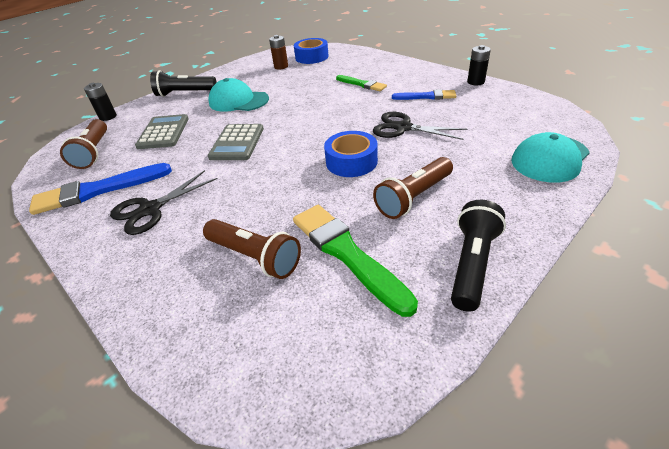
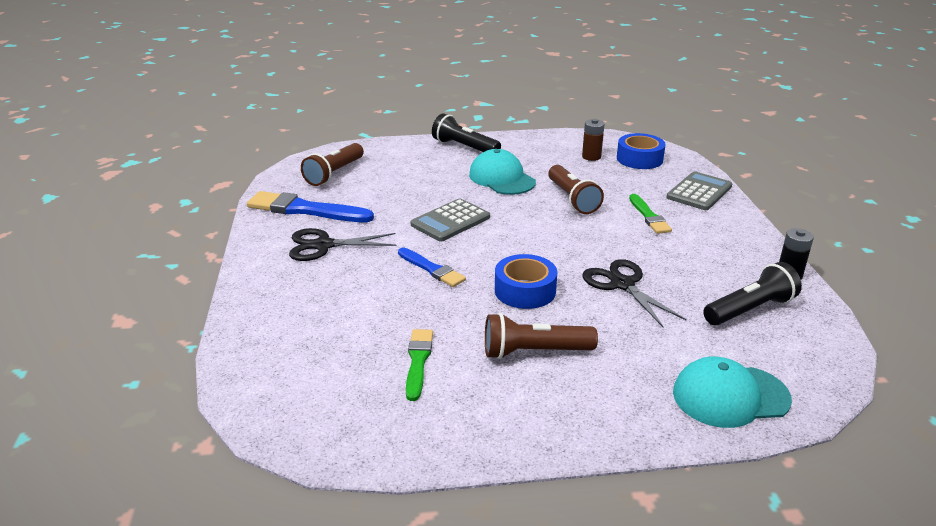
camera: 35 degrees right, 10 degrees down
black battery [84,83,117,121] -> none
grey calculator [135,114,189,149] -> grey calculator moved to [666,171,732,210]
brown flashlight [203,219,301,279] -> brown flashlight moved to [548,165,604,214]
green brush [293,205,418,317] -> green brush [406,329,433,401], size x0.59
blue brush [392,89,456,100] -> blue brush moved to [398,248,466,287]
black flashlight [451,200,506,312] -> black flashlight moved to [703,262,802,326]

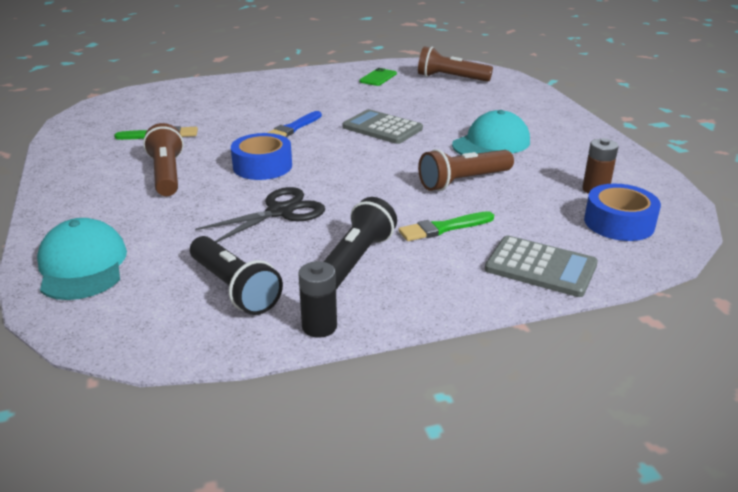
camera: 80 degrees right, 0 degrees up
blue brush [247,191,374,222] -> green phone [359,68,397,86]
black scissors [289,228,396,261] -> none
black flashlight [432,113,501,152] -> black flashlight moved to [324,197,397,289]

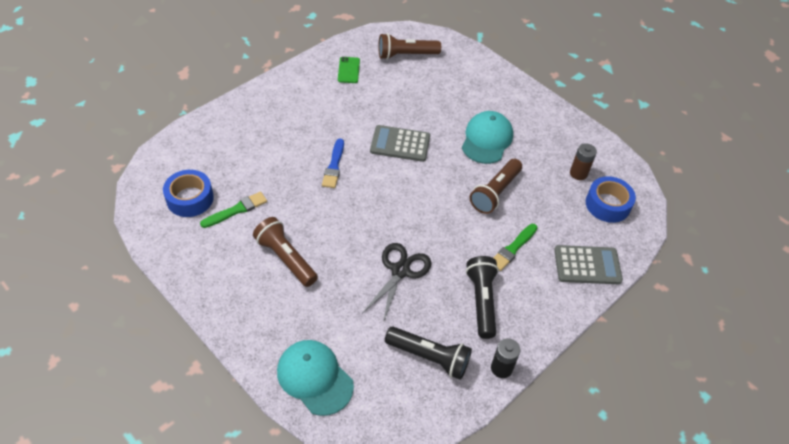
camera: 30 degrees left, 20 degrees up
blue tape [231,133,292,180] -> blue tape moved to [163,170,214,217]

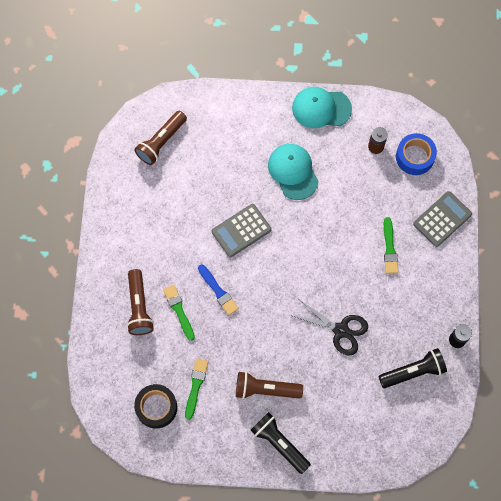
camera: 40 degrees left, 20 degrees up
blue tape [163,170,214,217] -> black tape [134,384,177,429]
turquoise cap [277,340,354,416] -> turquoise cap moved to [292,87,352,128]
green phone [338,57,360,83] -> none
black scissors [362,243,431,323] -> black scissors turned 135 degrees clockwise [290,300,368,356]
black flashlight [466,256,499,339] -> black flashlight moved to [251,412,311,474]
brown flashlight [470,159,522,214] -> brown flashlight moved to [127,269,154,335]
none -> green brush [163,284,195,341]

